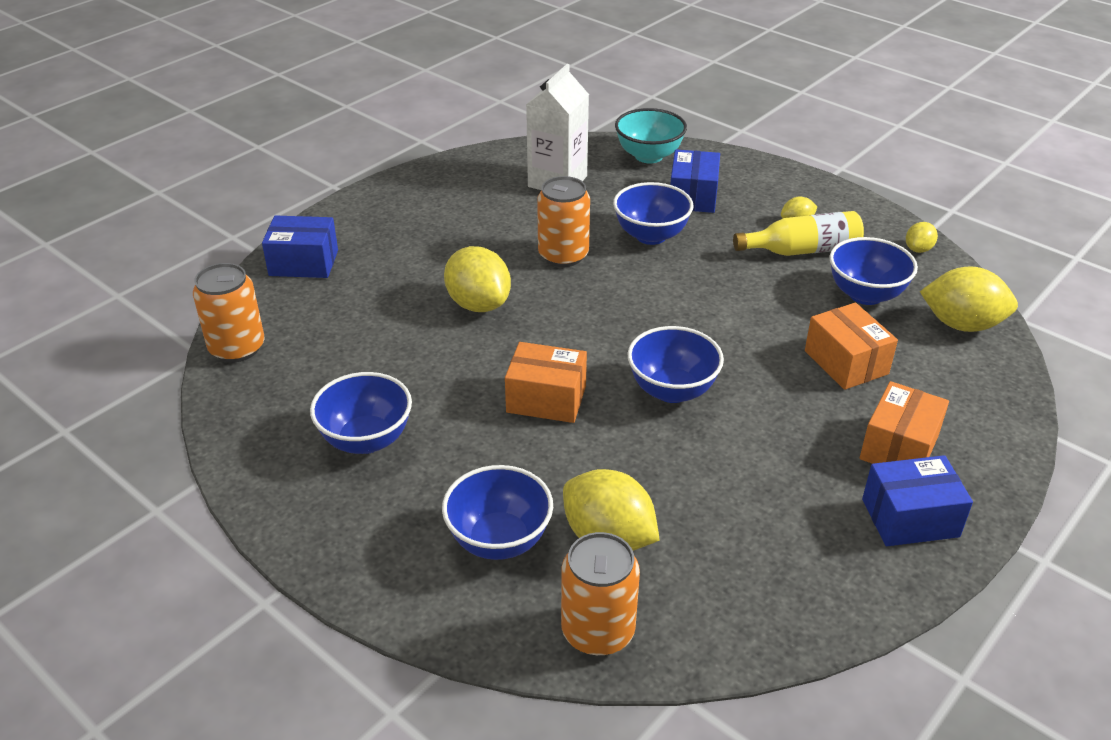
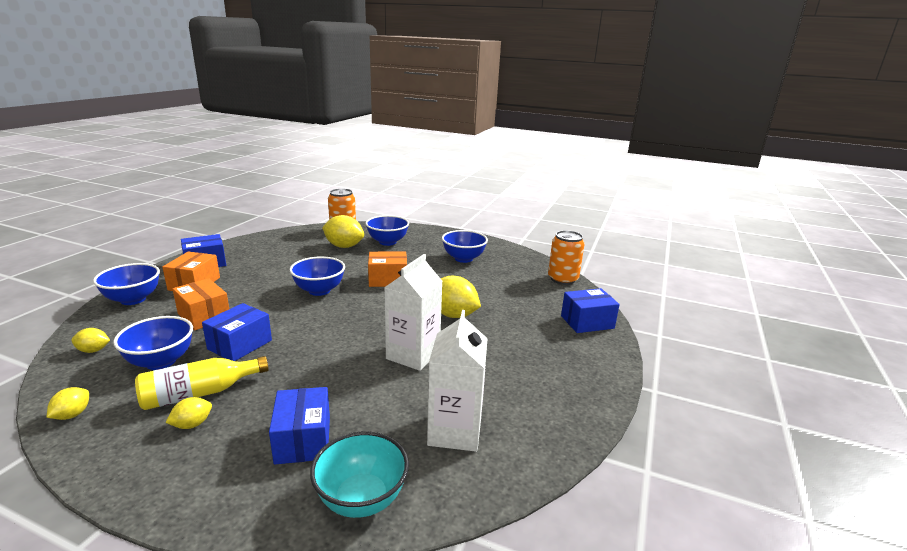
camera: 160 degrees right, 15 degrees down
orange can [537,176,590,267] -> white carton [384,254,442,371]
blue bowl [613,182,693,245] -> blue bowl moved to [93,263,160,305]
yellow lemon [920,266,1018,332] -> yellow lemon [71,328,110,353], size x0.51
none -> blue box [202,303,272,361]

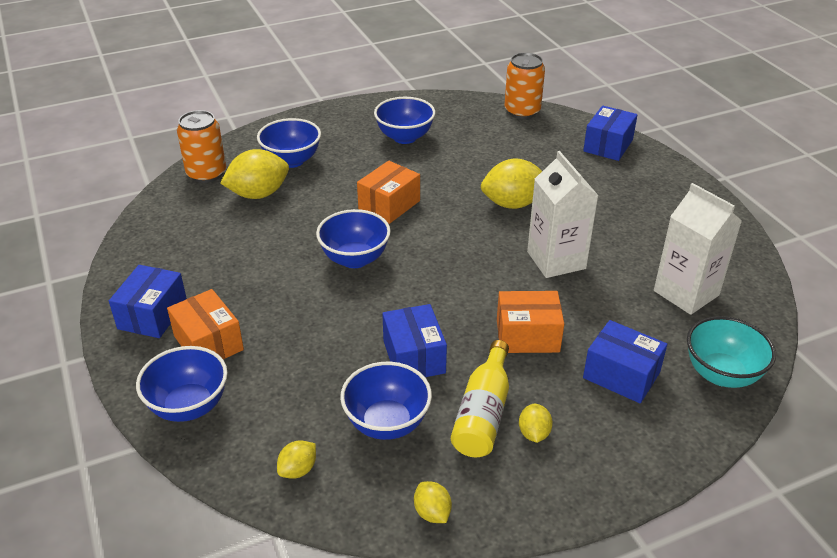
camera: 45 degrees left, 15 degrees up
orange box [173,278,229,331] -> orange box moved to [497,291,564,353]

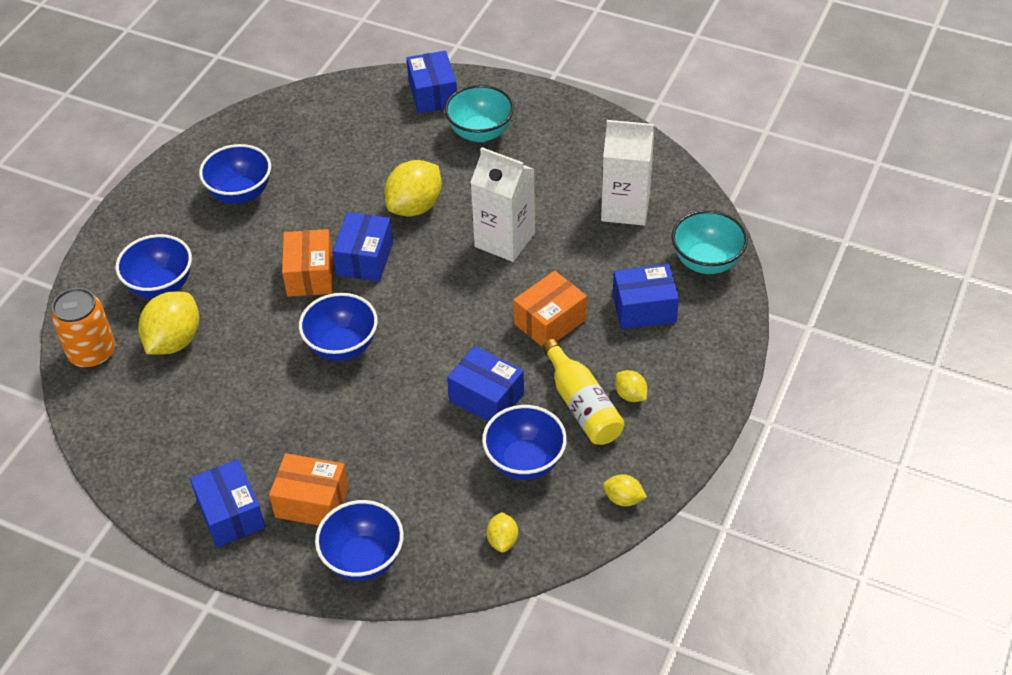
camera: 40 degrees left, 10 degrees up
orange can [505,53,545,119] -> none
none -> blue box [333,212,393,281]
none -> turquoise bowl [445,85,514,142]

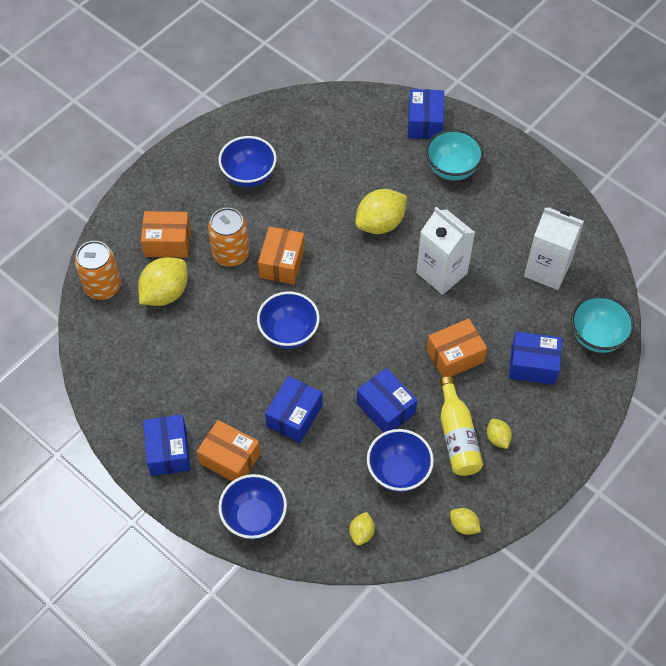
camera: 15 degrees right, 10 degrees up
blue bowl [116,234,192,299] -> orange box [141,211,191,258]
blue box [333,212,393,281] -> blue box moved to [265,376,322,443]
none -> orange can [208,208,249,267]

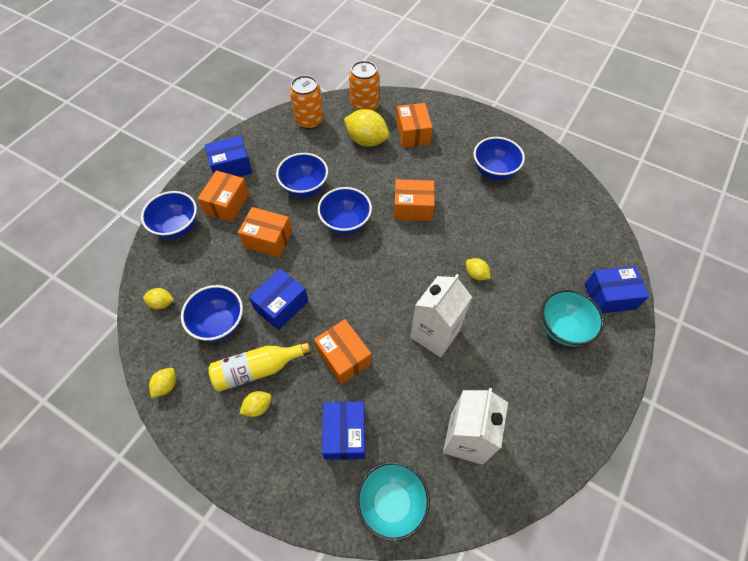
camera: 80 degrees right, 0 degrees up
orange can [208,208,249,267] -> orange can moved to [290,75,324,129]
blue box [265,376,322,443] -> orange box [238,207,292,257]
yellow lemon [355,189,407,234] -> yellow lemon [466,258,490,280], size x0.51
none -> blue bowl [276,153,328,198]

